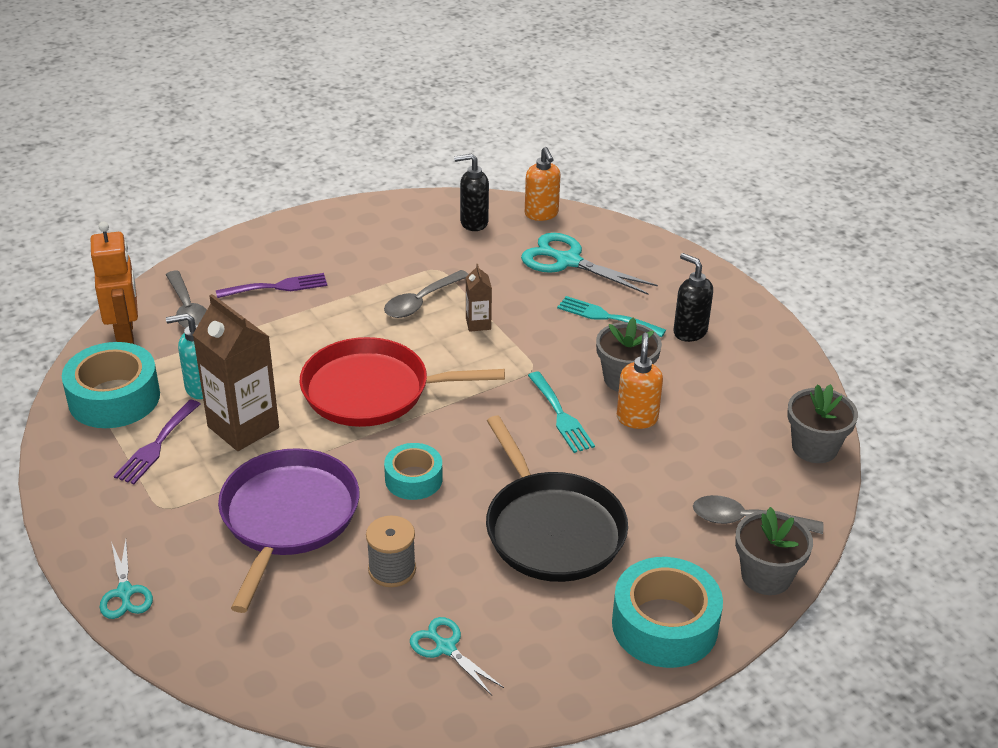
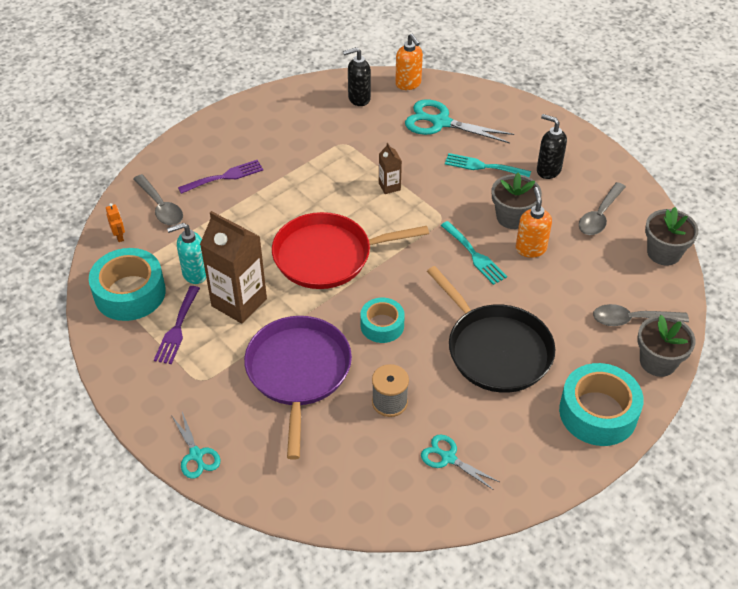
camera: 10 degrees left, 10 degrees up
orange robot [91,221,138,344] -> orange robot [106,203,125,242], size x0.44
grey spoon [384,270,469,318] -> grey spoon moved to [579,182,626,235]

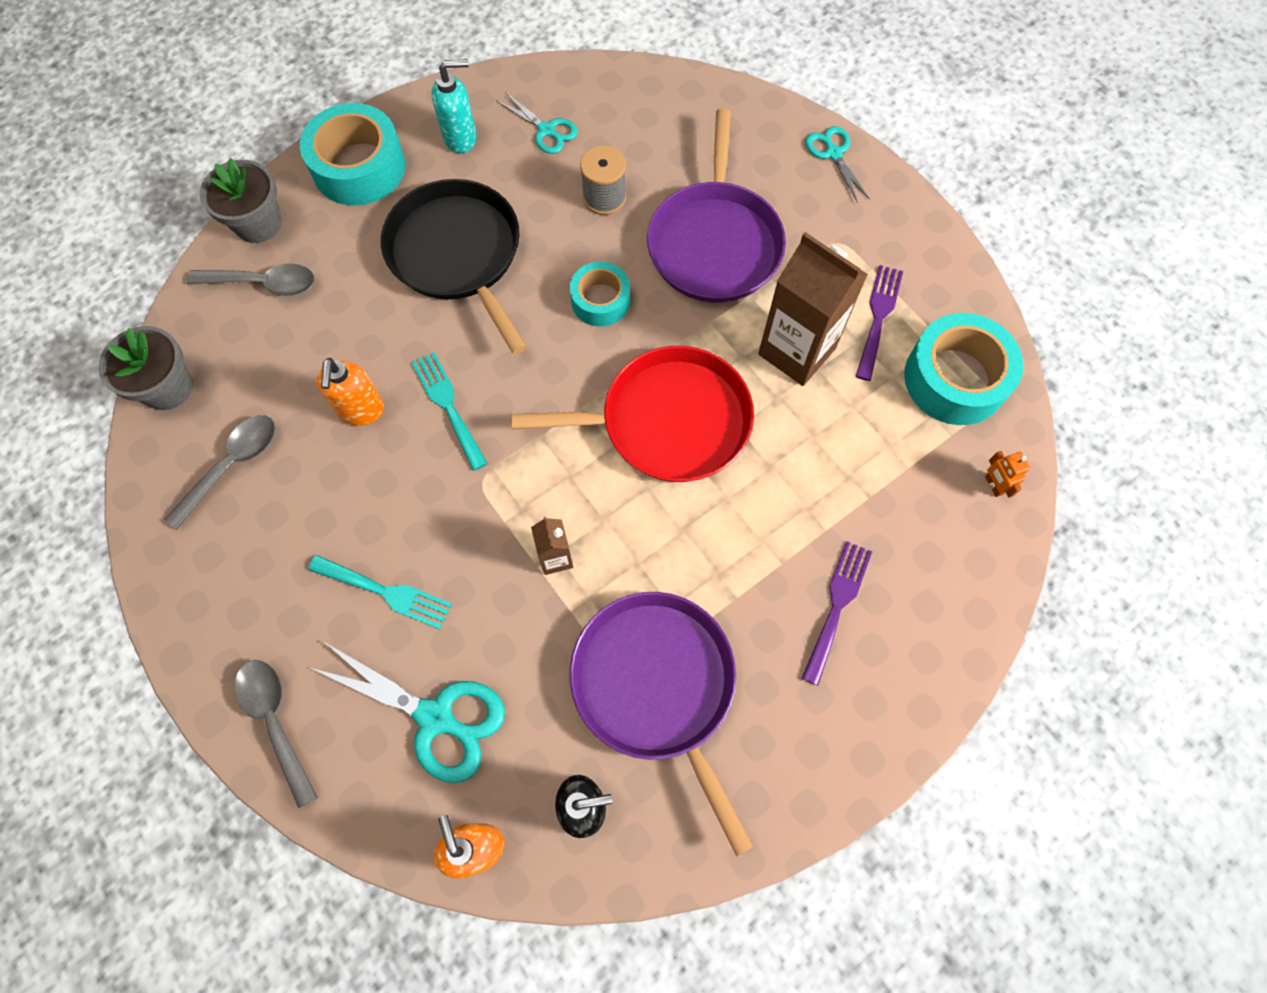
camera: 175 degrees left, 20 degrees up
grey spoon [133,174,183,225] -> grey spoon moved to [235,660,318,808]
turquoise soap dispenser [167,223,206,284] -> turquoise soap dispenser moved to [432,59,477,153]
purple fork [178,160,263,194] -> purple fork turned 135 degrees clockwise [801,541,872,686]
grey flower pot [492,173,542,229] -> none
black soap dispenser [537,114,567,179] -> none
none -> purple pan [570,592,754,856]

